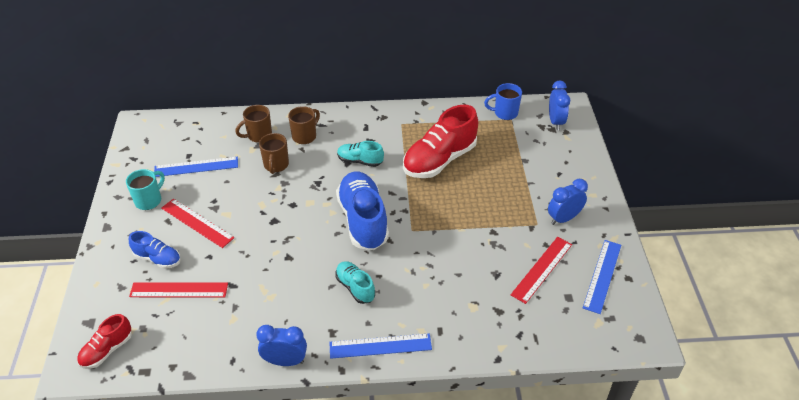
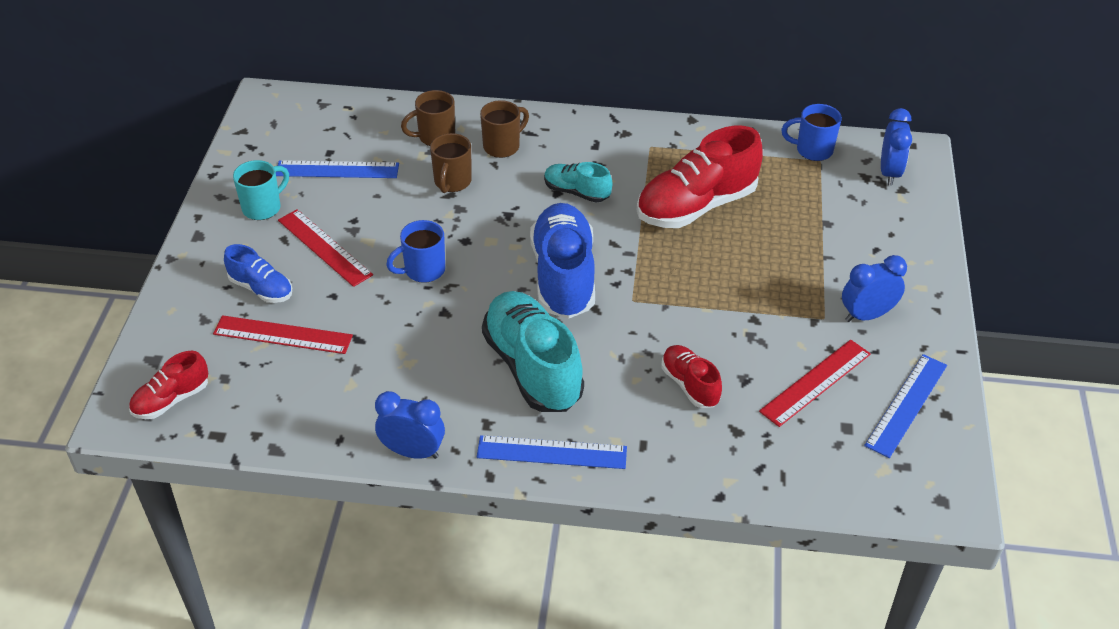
camera: 10 degrees right, 0 degrees up
turquoise shoe [335,261,375,304] -> turquoise shoe [482,291,584,412], size x1.91
none -> blue mug [386,220,445,283]
none -> red shoe [661,345,722,408]

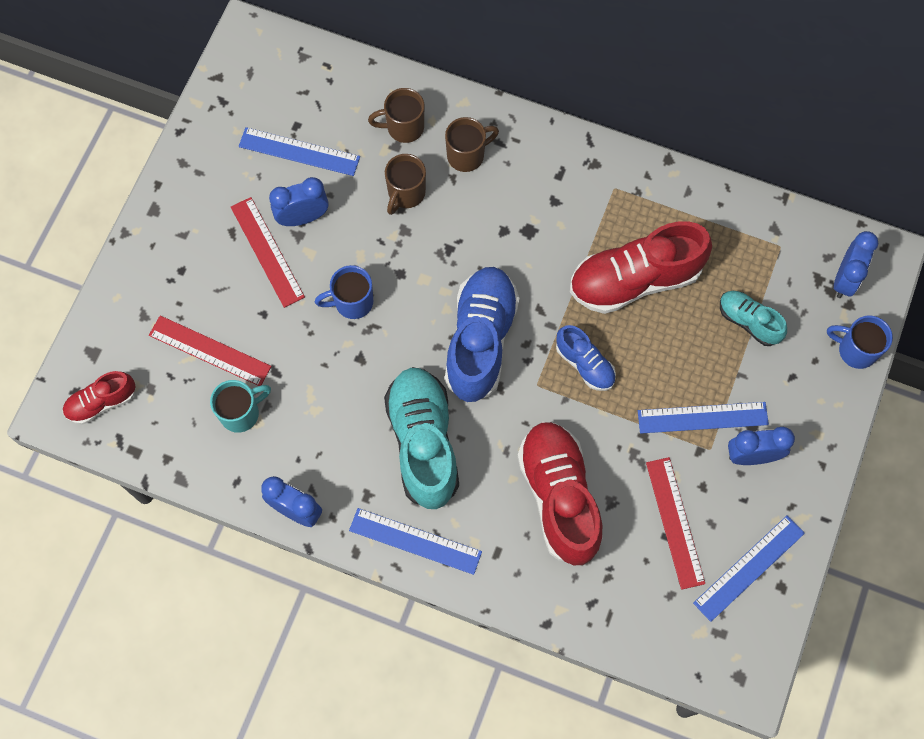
camera: 15 degrees right, 25 degrees up
blue shoe [224,244,292,303] -> blue shoe moved to [556,325,616,391]
turquoise mug [233,160,289,220] -> turquoise mug moved to [210,380,271,433]
turquoise shoe [544,162,612,203] -> turquoise shoe moved to [720,291,787,346]
red shoe [661,345,722,408] -> red shoe [517,421,603,565], size x1.91
red ruler [759,340,871,427] -> red ruler turned 75 degrees counterclockwise [646,457,705,590]
blue mug [782,104,842,161] -> blue mug moved to [827,315,893,369]
none -> blue clock [269,177,329,226]
none -> blue ruler [638,402,769,433]

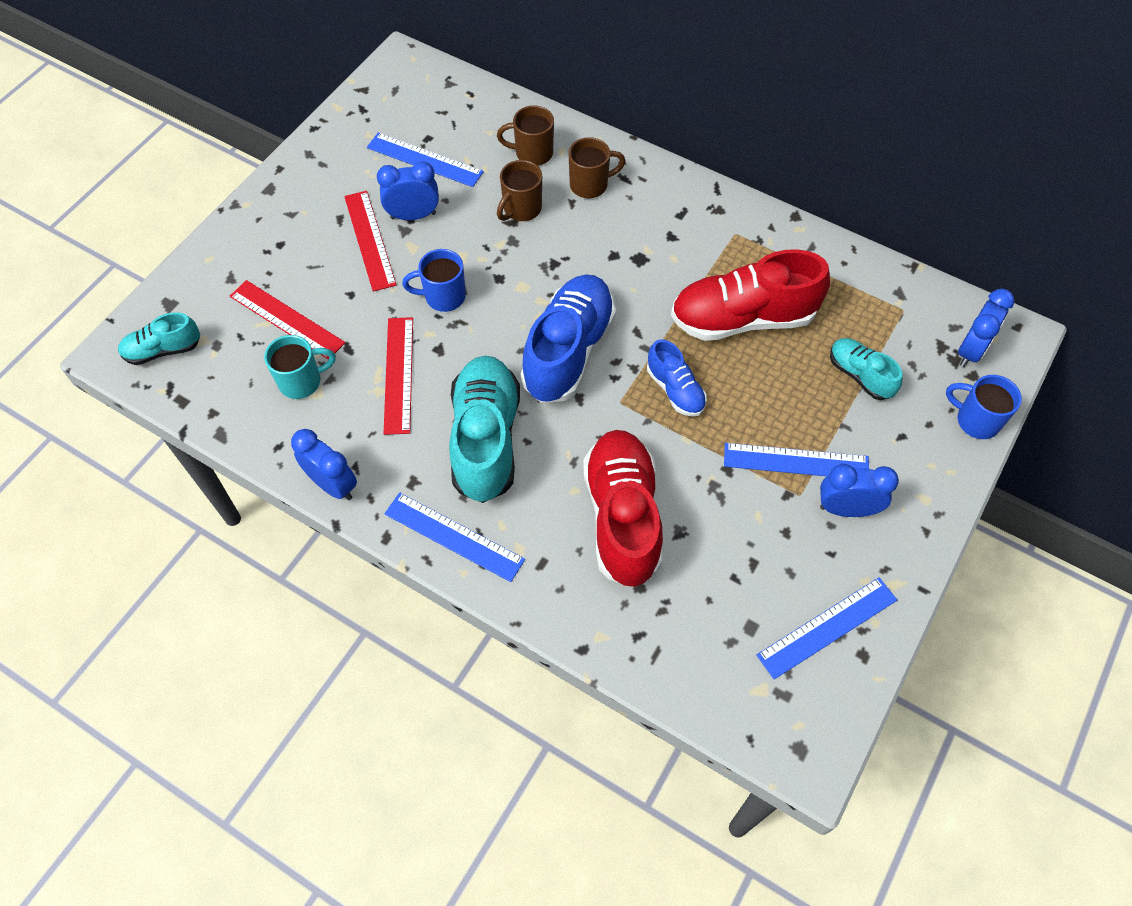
camera: 10 degrees right, 10 degrees down
red shoe [63,371,136,425] -> turquoise shoe [118,312,200,365]
red ruler [646,457,705,590] -> red ruler moved to [384,317,413,435]

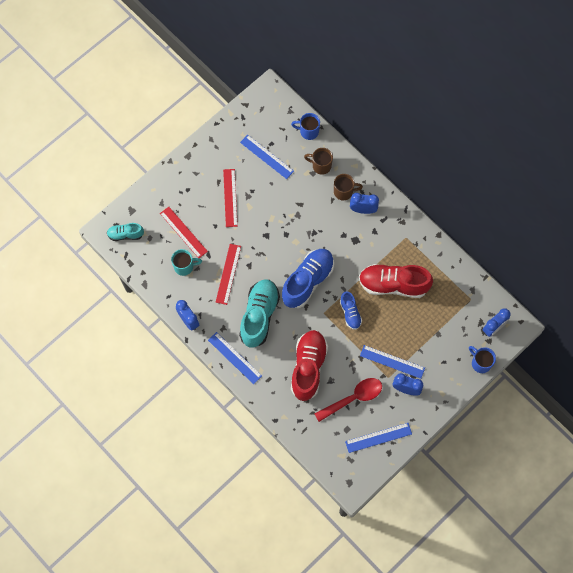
camera: 15 degrees right, 10 degrees up
blue clock [377,161,439,220] -> blue clock moved to [350,193,379,214]
blue mug [402,249,466,312] -> blue mug moved to [291,113,320,140]
brown mug [497,160,542,221] -> none
turquoise shoe [830,338,902,400] -> none
none -> red spoon [315,378,382,422]

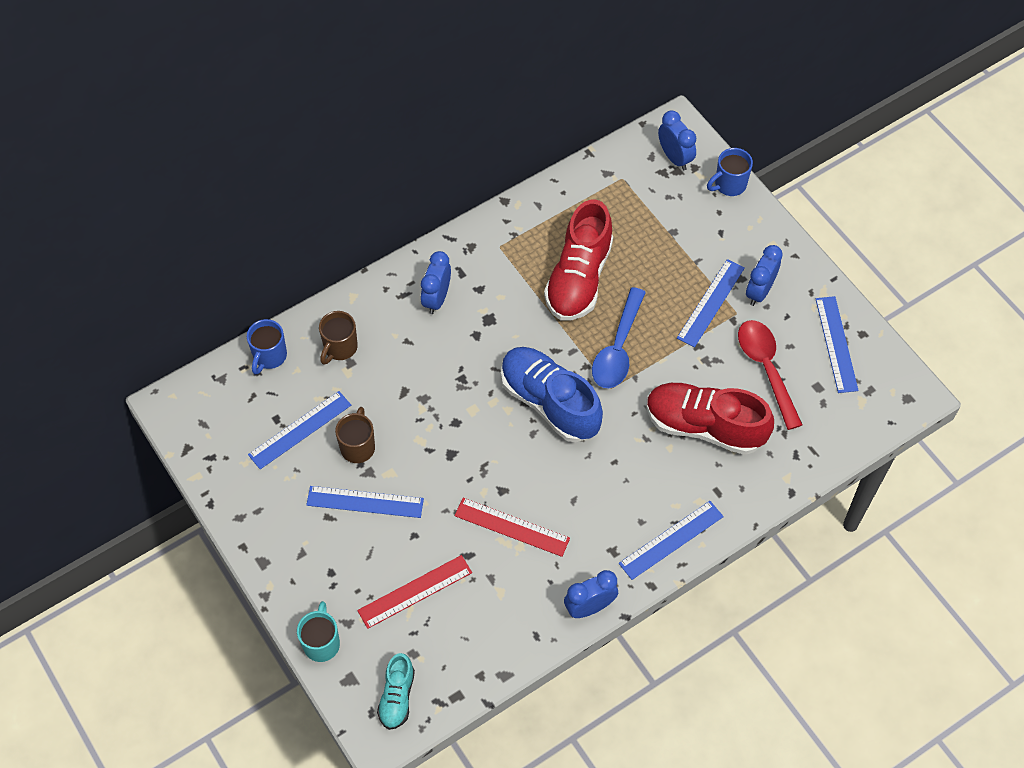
camera: 80 degrees left, 10 degrees down
turquoise mug [171,249,202,276] -> turquoise mug moved to [297,601,340,662]
red ruler [223,169,238,227] -> blue ruler [306,486,424,518]
turquoise shoe [239,280,280,348] -> none
brown mug [334,174,363,200] -> brown mug moved to [335,407,375,463]
blue shoe [340,291,362,330] -> blue spoon [592,287,646,388]

